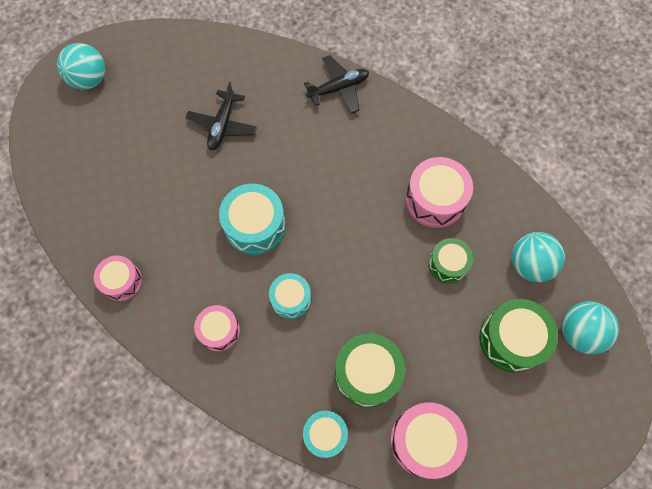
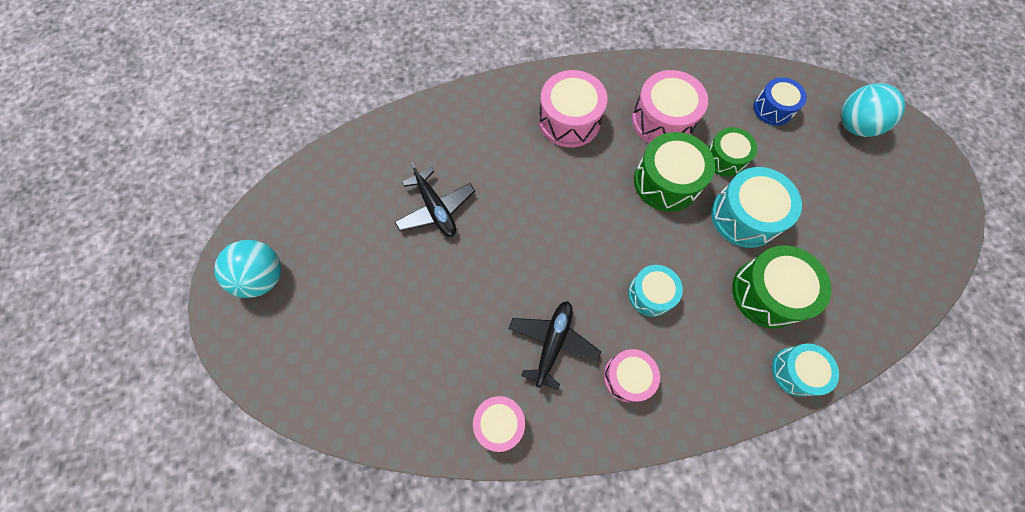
camera: 45 degrees left, 0 degrees up
turquoise drum [219,184,286,255] -> turquoise drum moved to [711,167,802,248]
black plane [304,55,369,114] -> black plane moved to [509,301,601,390]
pink drum [390,402,468,479] -> pink drum moved to [539,70,608,148]
green drum [479,299,558,372] -> green drum moved to [634,132,715,212]
turquoise ball [512,232,565,282] -> blue drum [754,77,807,126]

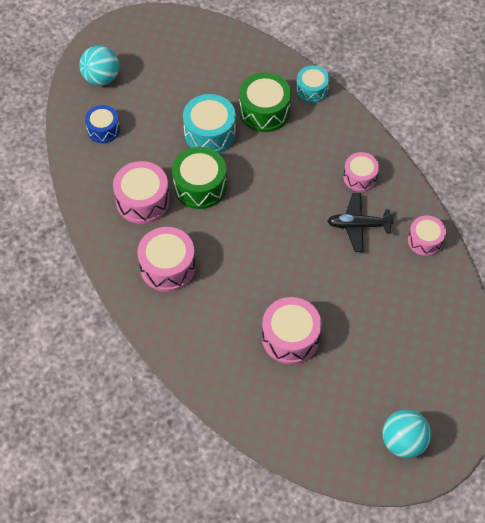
camera: 110 degrees left, 10 degrees down
black plane [395,162,475,237] -> pink drum [262,297,322,364]
turquoise drum [628,265,683,317] -> none
green drum [708,127,757,177] -> none

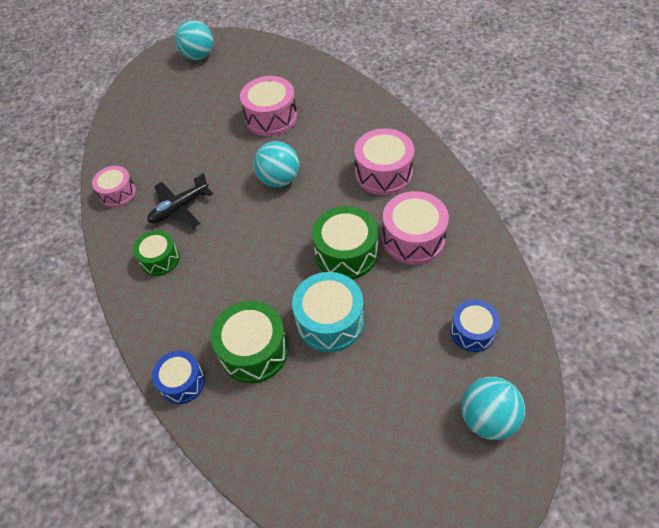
camera: 170 degrees left, 5 degrees down
turquoise drum [296,65,330,103] -> blue drum [152,351,205,404]
black plane [327,193,395,252] -> black plane turned 135 degrees clockwise [148,173,213,229]
pink drum [343,152,379,192] -> green drum [133,230,180,276]
none -> turquoise ball [254,141,299,187]

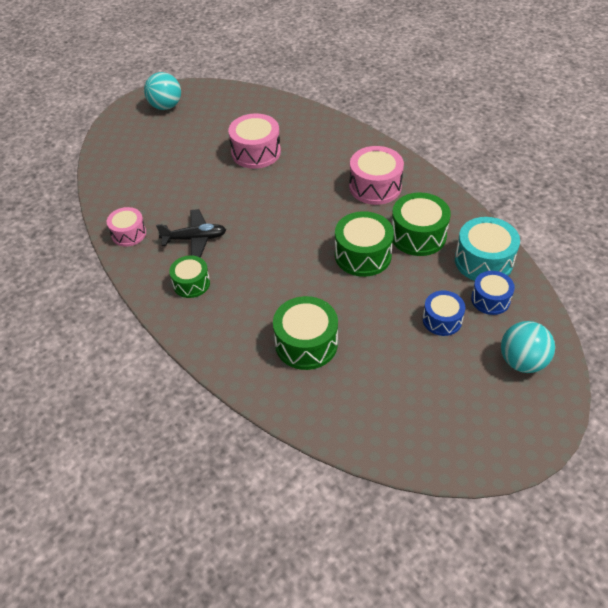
camera: 15 degrees left, 5 degrees down
black plane [148,173,213,229] -> black plane turned 135 degrees counterclockwise [156,209,226,258]
blue drum [152,351,205,404] -> blue drum moved to [423,291,465,336]
turquoise ball [254,141,299,187] -> none
turquoise drum [292,272,364,352] -> turquoise drum moved to [455,217,520,281]
pink drum [382,191,449,265] -> green drum [392,192,451,256]

